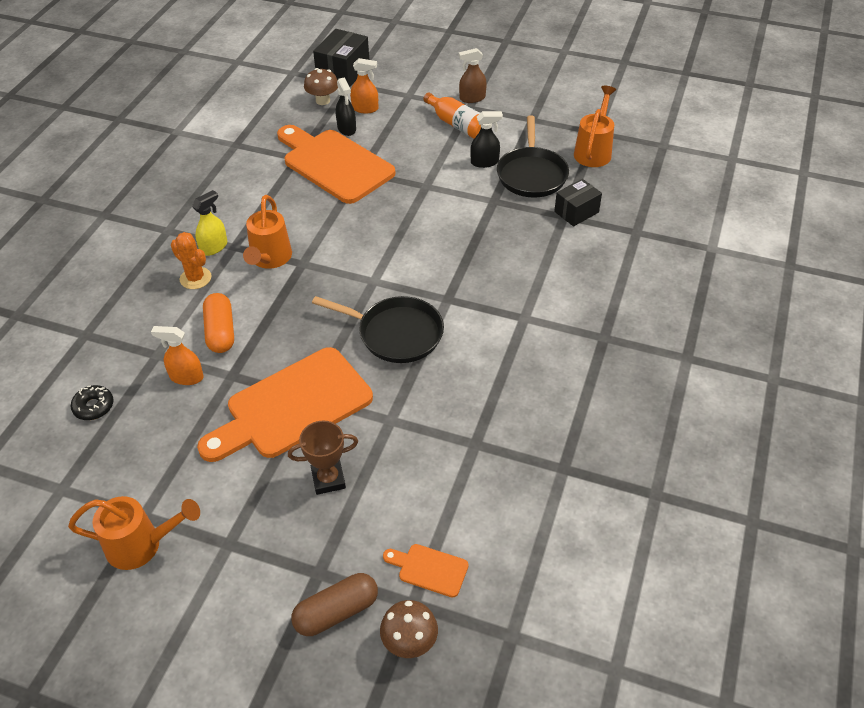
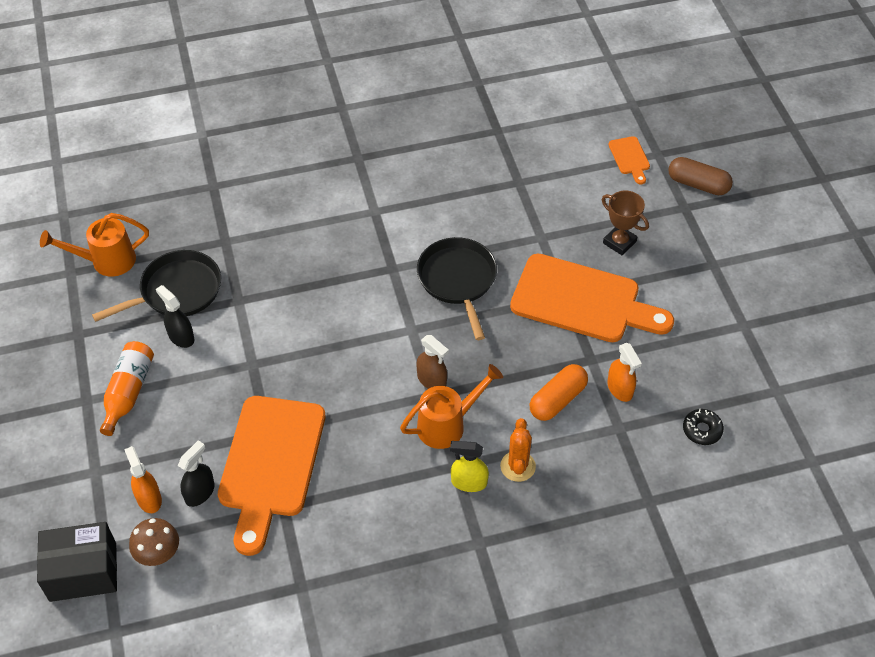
camera: 125 degrees left, 5 degrees up
orange watering can [68,496,200,570] -> none
brown mushroom [380,600,438,658] -> none
brown spray bottle [459,48,487,103] -> brown spray bottle moved to [417,335,449,389]
black box [554,179,602,226] -> none

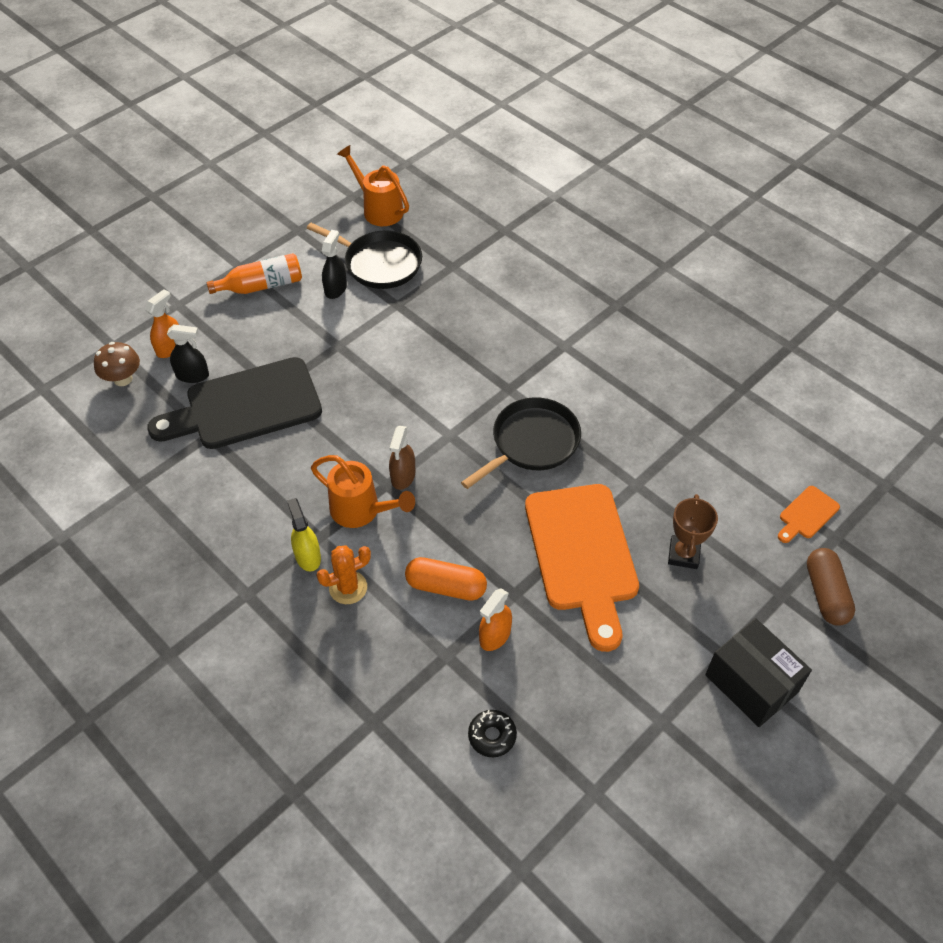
camera: 60 degrees right, 0 degrees up
black box [37,522,117,602] -> black box moved to [705,618,812,727]
orange cutting board [218,396,325,556] -> black cutting board [147,357,322,449]

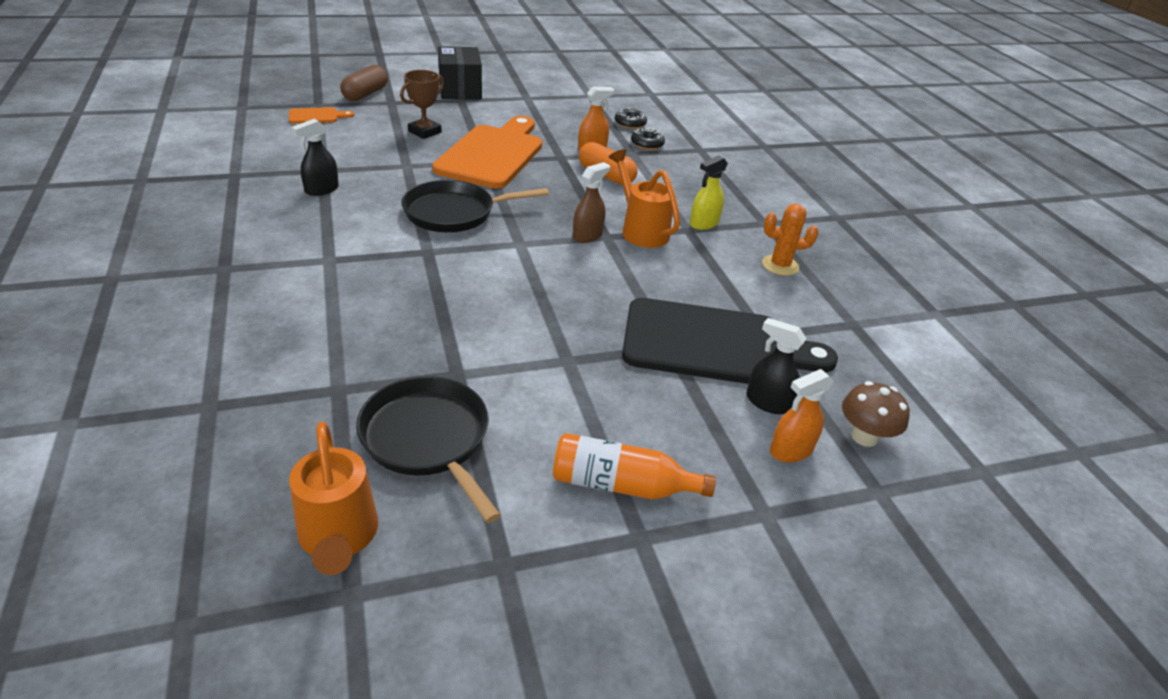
camera: 155 degrees left, 15 degrees down
yellow spray bottle [287,498,321,572] -> yellow spray bottle turned 45 degrees clockwise [690,155,728,230]
orange cactus [317,546,371,604] -> orange cactus moved to [762,204,819,276]
black spray bottle [322,230,347,299] -> black spray bottle moved to [292,119,339,196]
none -> black donut [631,128,665,150]

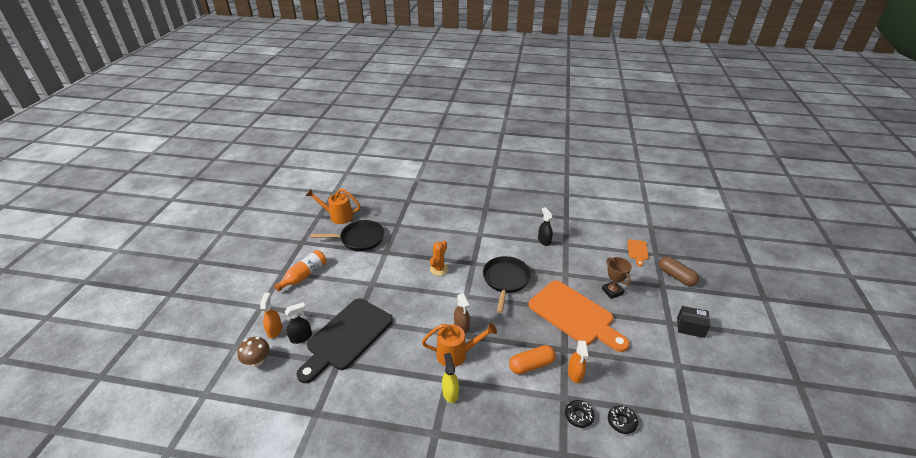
camera: 120 degrees right, 0 degrees up
black box [438,46,482,99] -> black box [677,306,710,338], size x0.66
orange cactus [762,204,819,276] -> orange cactus moved to [430,240,449,276]

